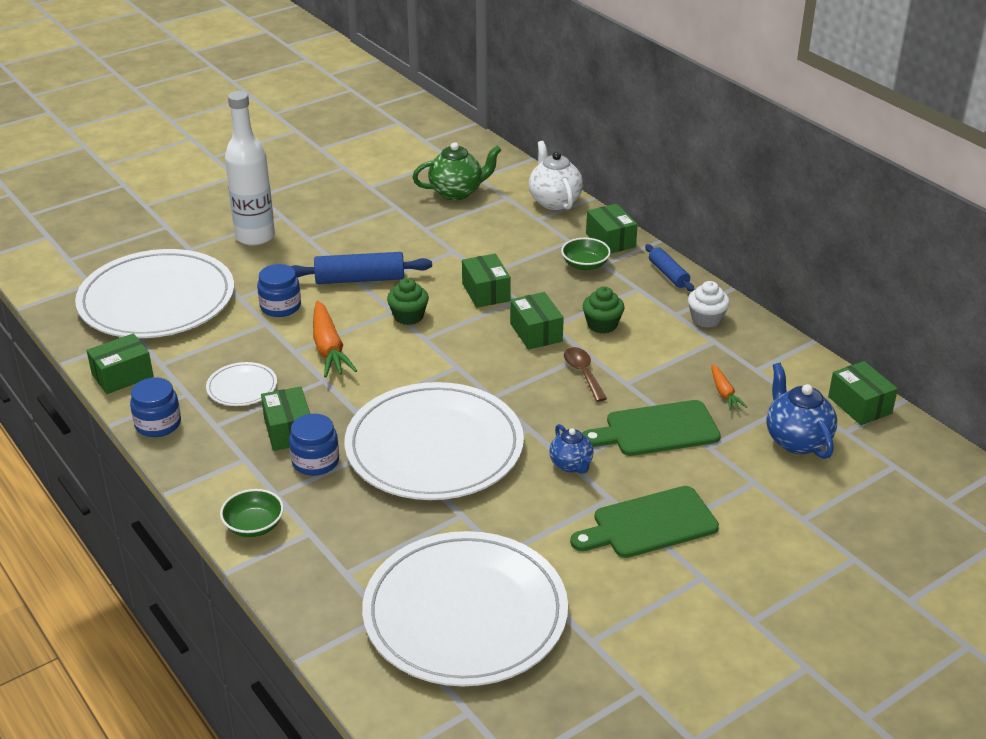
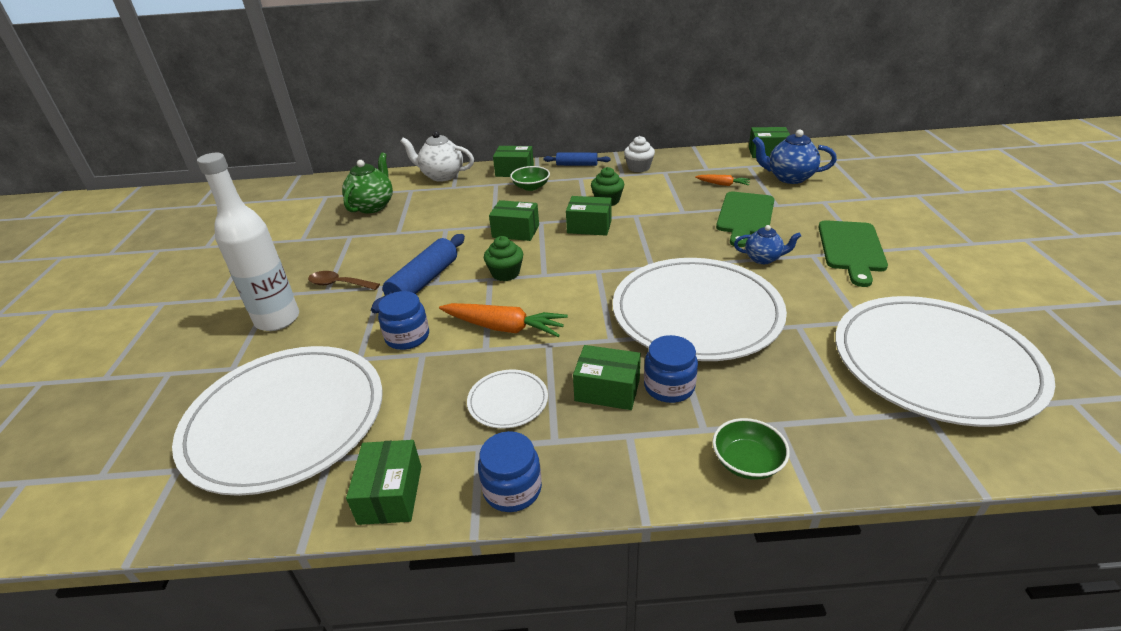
camera: 55 degrees left, 0 degrees up
brown spoon [564,347,607,402] -> brown spoon moved to [308,271,380,290]

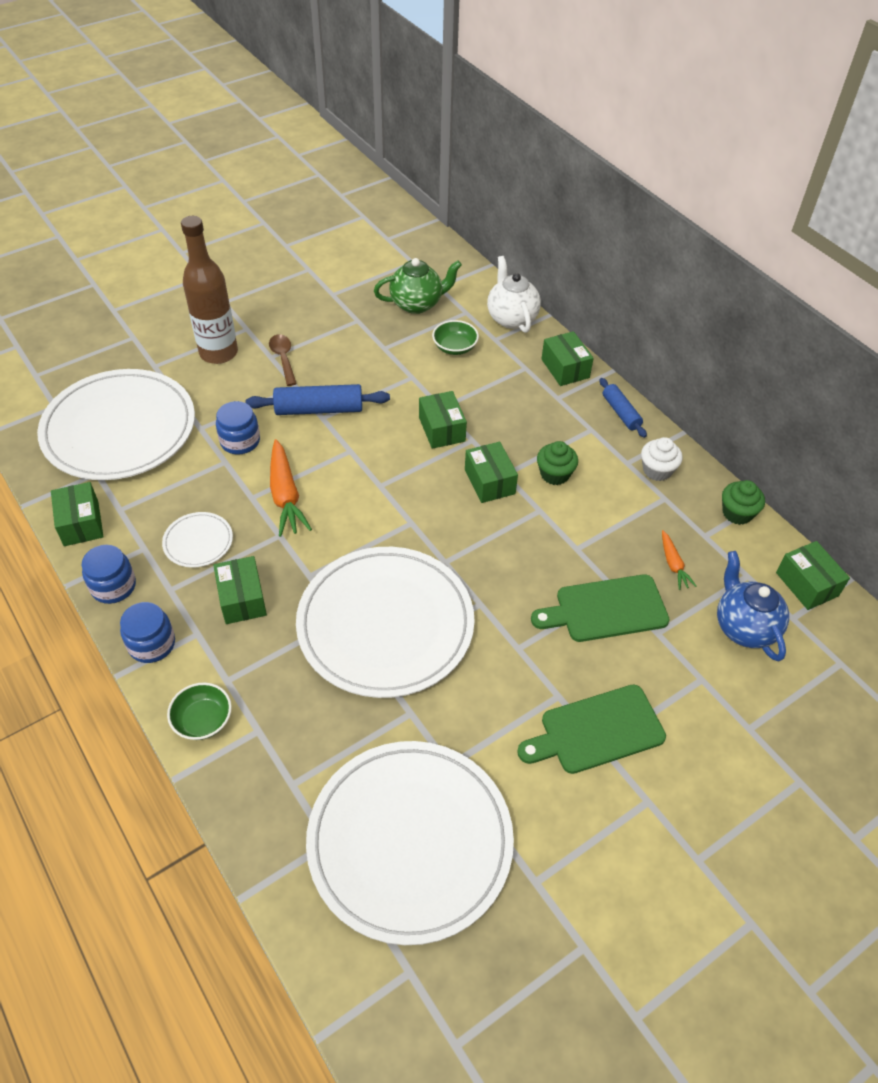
camera: 55 degrees right, 15 degrees up
white bottle [197,153,299,331] -> brown bottle [181,216,238,364]
green box [346,440,421,525] -> green box turned 75 degrees counterclockwise [51,482,104,546]
green cupcake [484,236,523,281] -> green cupcake moved to [722,480,765,525]
green bowl [510,166,550,191] -> green bowl moved to [432,320,479,355]
blue jar [644,335,698,403] -> blue jar moved to [120,602,175,663]
blue teapot [734,225,801,264] -> none

